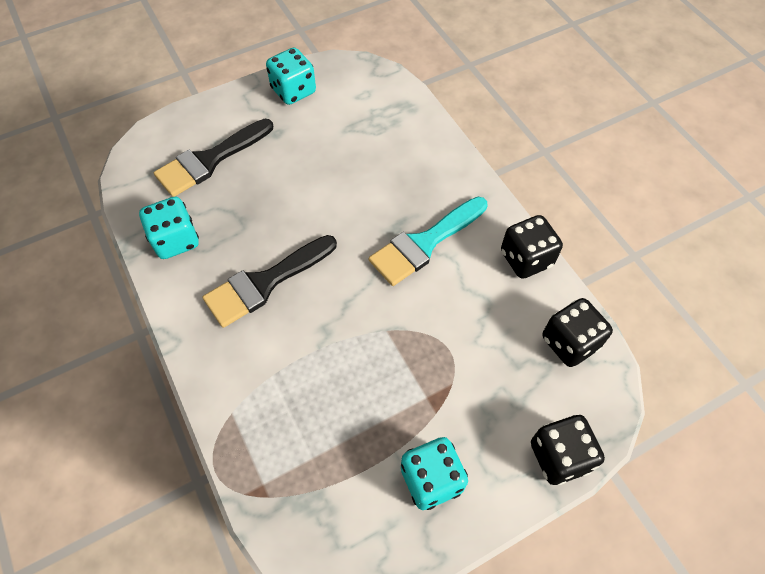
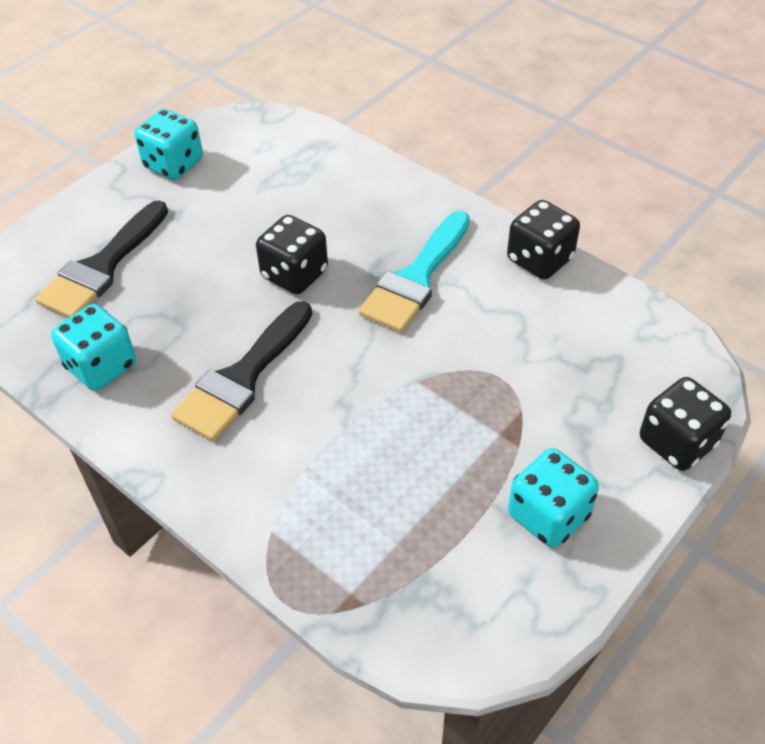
camera: 20 degrees left, 10 degrees down
black dice [543,298,613,367] -> black dice moved to [256,215,328,294]

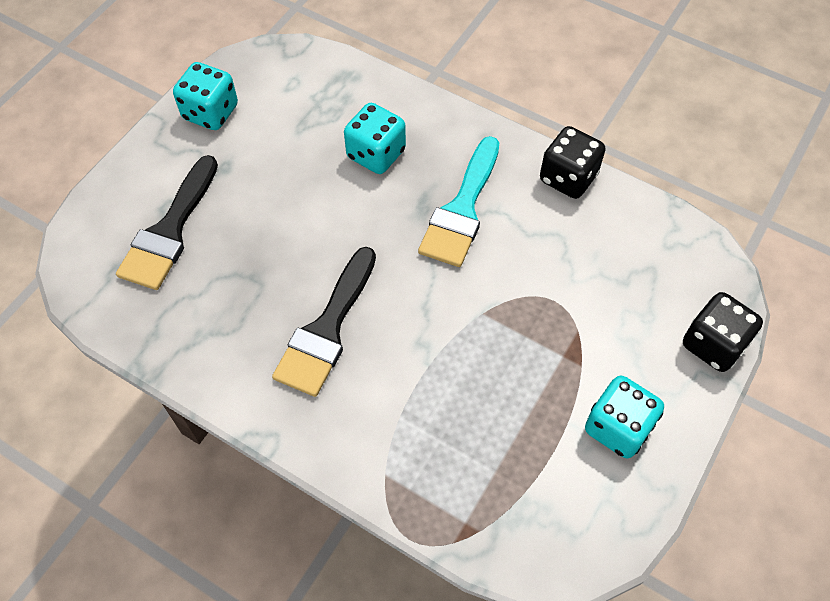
camera: 10 degrees left, 10 degrees up
turquoise dice [51,304,136,391] -> turquoise dice moved to [344,103,406,174]
black dice [256,215,328,294] -> none

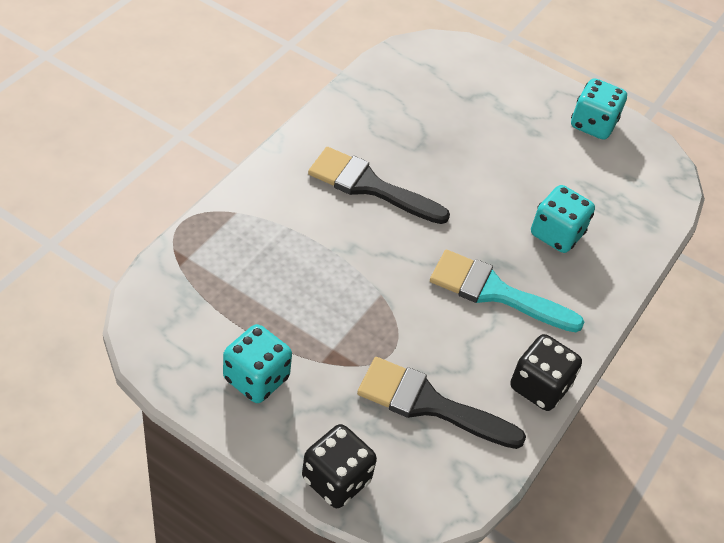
camera: 85 degrees right, 10 degrees down
black brush [116,155,218,290] -> black brush moved to [357,357,526,449]

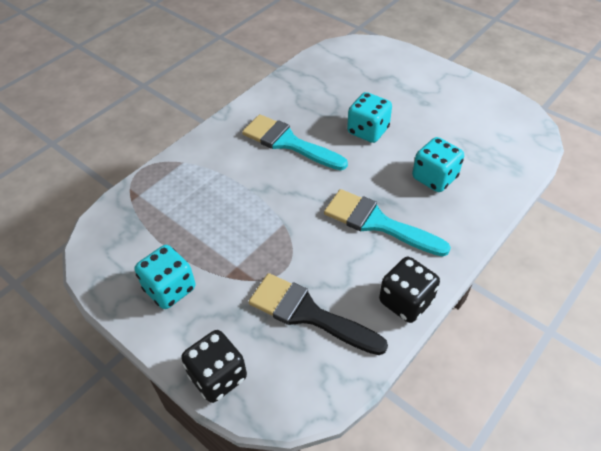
camera: 15 degrees right, 0 degrees up
black brush [308,147,450,224] -> turquoise brush [242,114,348,170]
turquoise dice [571,78,627,140] -> turquoise dice moved to [347,92,392,143]

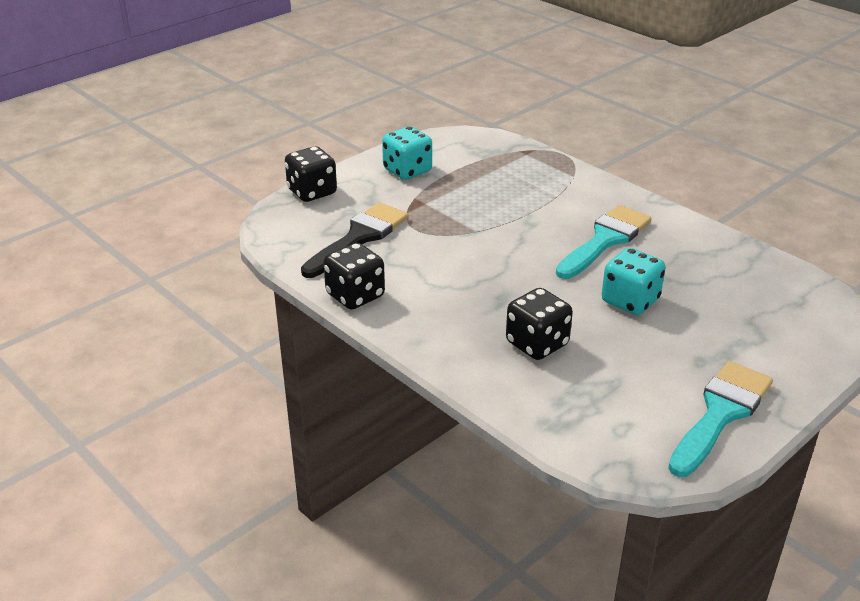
camera: 95 degrees right, 15 degrees down
turquoise brush [324,189,451,256] -> turquoise brush moved to [668,361,773,477]
turquoise dice [412,137,464,192] -> black dice [506,288,573,360]

